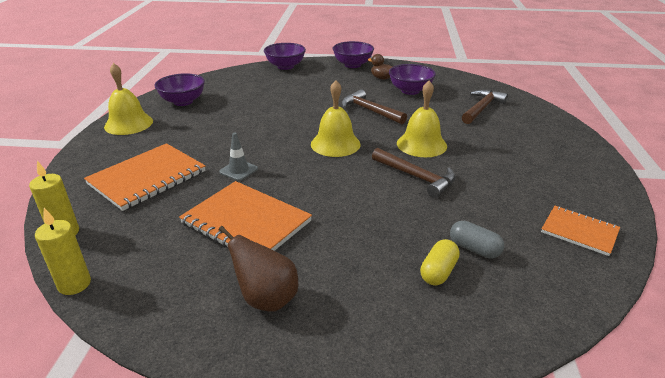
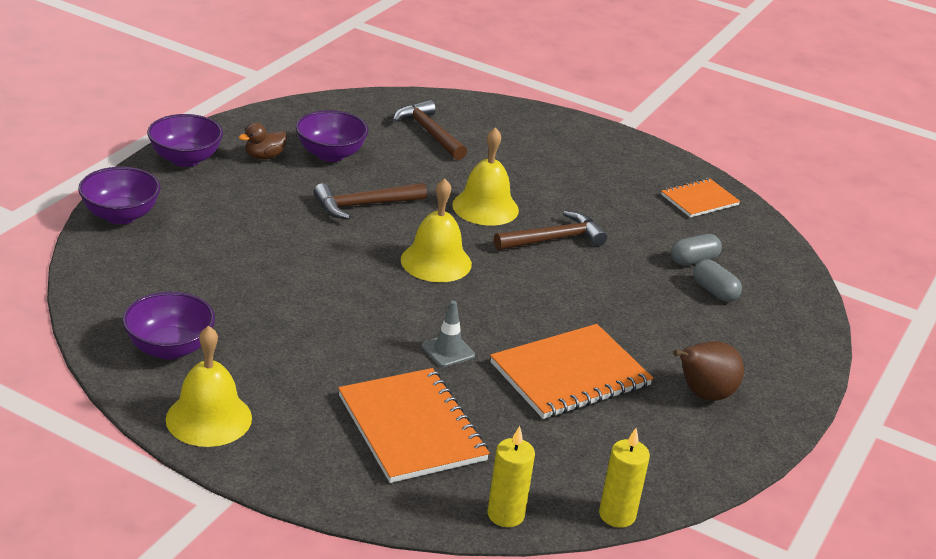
camera: 70 degrees left, 0 degrees up
yellow capsule [420,239,460,285] -> grey capsule [693,259,742,302]

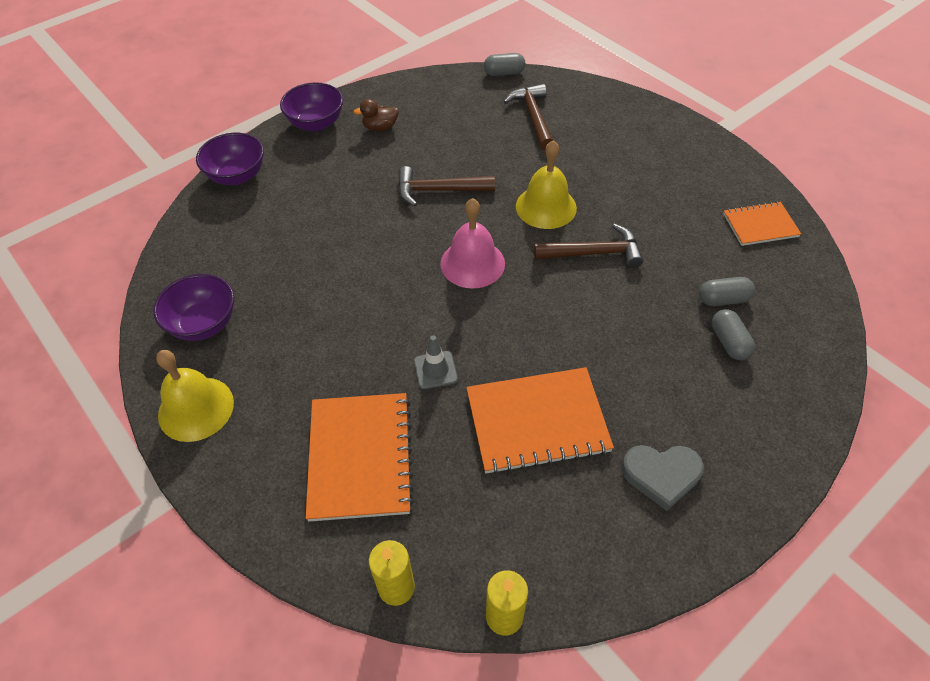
camera: 25 degrees right, 20 degrees up
purple bowl [296,110,369,162] -> none
yellow bell [401,178,472,282] -> pink bell [440,198,505,288]
brown pear [673,341,744,401] -> grey heart [622,445,704,511]
none -> grey capsule [484,53,525,76]

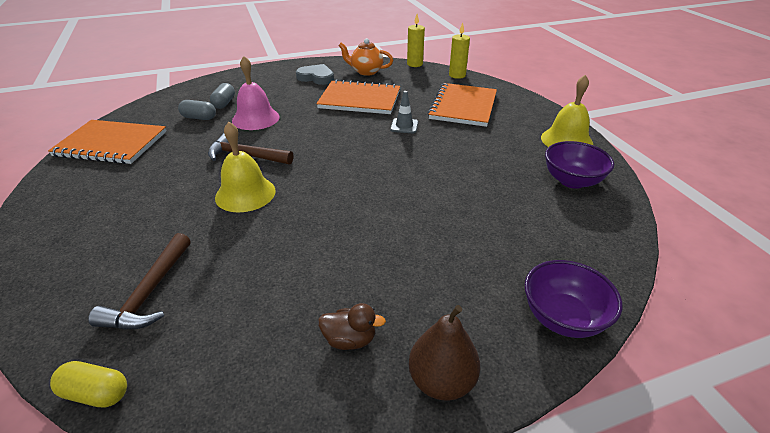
camera: 160 degrees left, 15 degrees down
purple bowl [280,82,343,132] -> brown pear [409,305,480,401]
brown hammer [398,166,495,206] -> none
pink bell [440,198,505,288] -> pink bell moved to [232,56,280,130]
grey capsule [484,53,525,76] -> yellow capsule [50,361,127,408]
orange notebook [723,201,801,246] -> orange notebook [48,120,166,164], size x1.69
none -> orange teapot [338,38,393,76]

